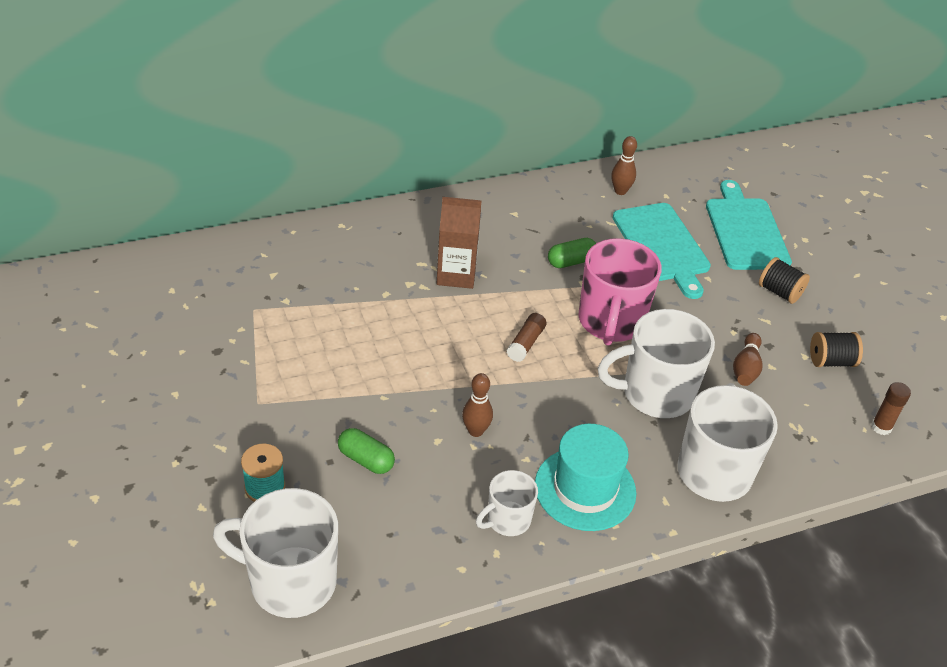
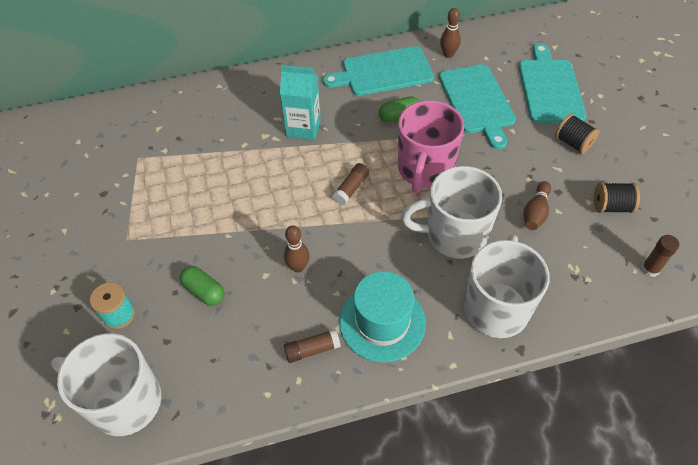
camera: 10 degrees right, 10 degrees up
brown carton [436,197,481,289] -> turquoise carton [280,65,321,140]
white mug [476,470,538,536] -> brown glue stick [284,329,341,363]
none -> turquoise cutting board [323,46,434,96]

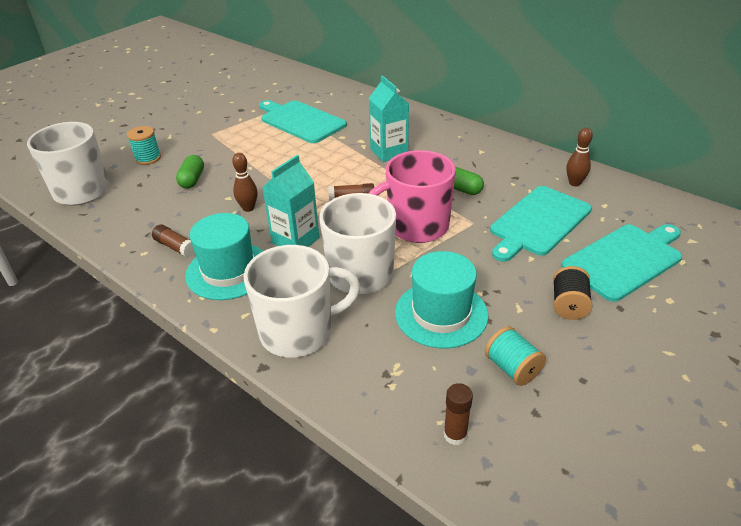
camera: 55 degrees right, 15 degrees down
turquoise cutting board [323,46,434,96] -> turquoise cutting board moved to [259,100,347,143]
brown bowling pin [523,181,551,230] -> turquoise hat [395,251,488,348]
black spool [594,183,640,213] -> turquoise spool [485,326,546,386]
none -> turquoise carton [262,155,319,247]

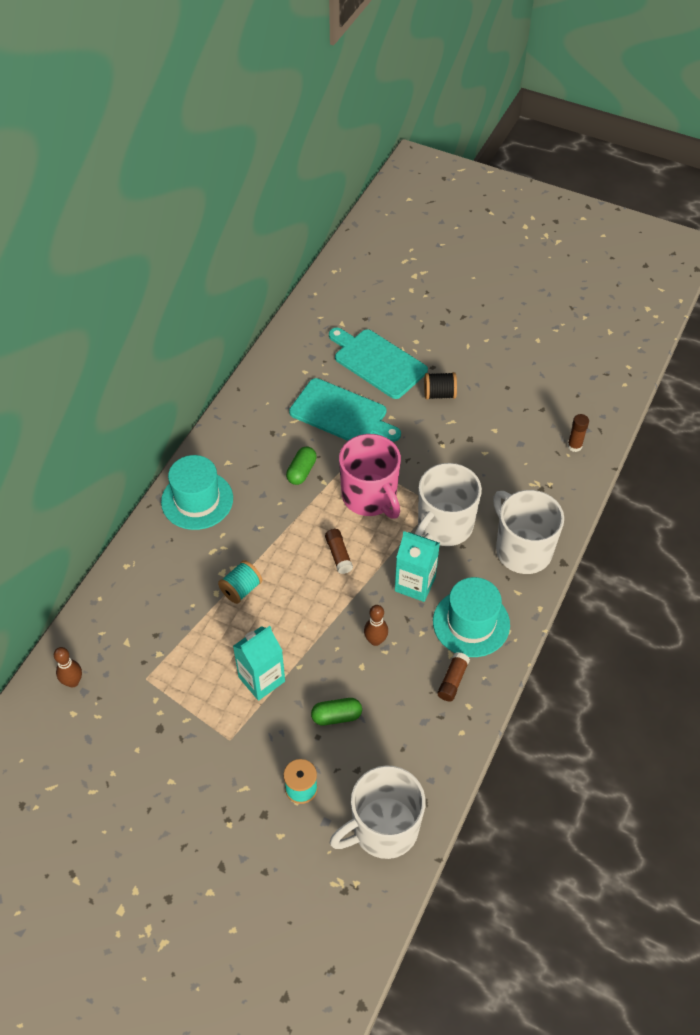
camera: 105 degrees left, 15 degrees up
turquoise cutting board [259,100,347,143] -> none
turquoise carton [369,75,409,162] -> turquoise carton moved to [233,626,285,701]
turquoise hat [395,251,488,348] -> turquoise hat moved to [161,455,233,530]
turquoise spool [485,326,546,386] -> turquoise spool moved to [218,560,262,604]
brown bowling pin [566,128,593,186] -> brown bowling pin moved to [54,647,82,688]

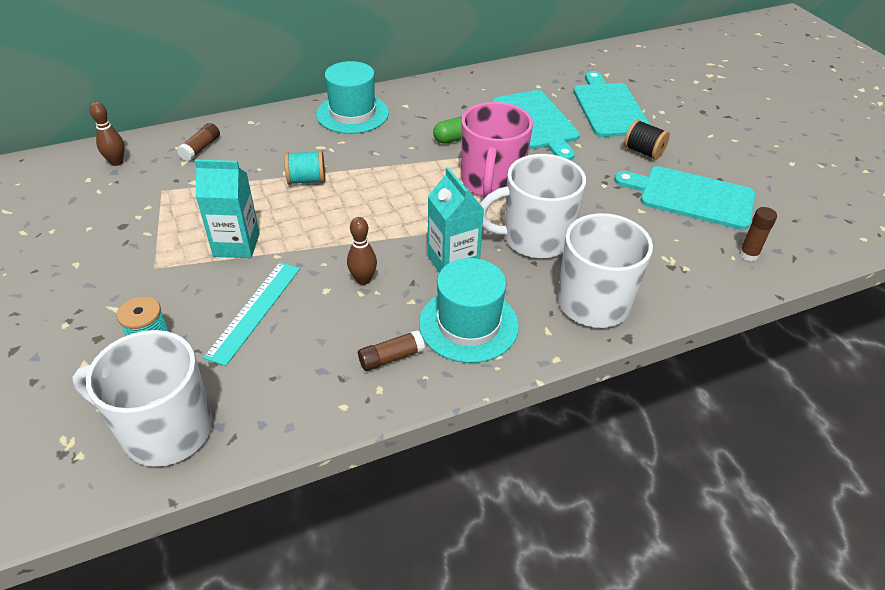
camera: 40 degrees right, 10 degrees down
green capsule [311,698,362,725] -> turquoise ruler [203,262,300,366]
brown glue stick [325,529,353,574] -> brown glue stick moved to [177,123,220,161]
none -> turquoise cutting board [614,166,755,230]

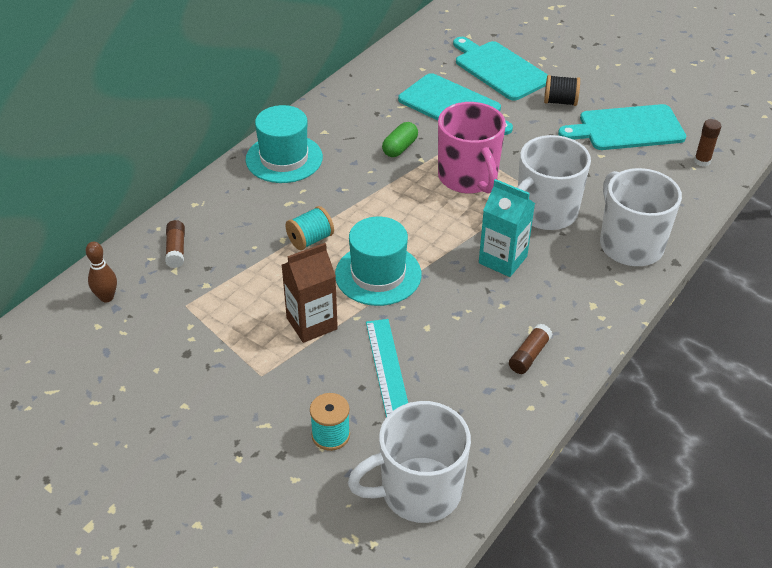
camera: 30 degrees left, 0 degrees up
turquoise carton [195,159,260,258] -> brown carton [282,243,338,343]
brown bowling pin [347,217,377,285] -> none
turquoise hat [419,258,519,363] -> turquoise hat moved to [335,217,422,306]

